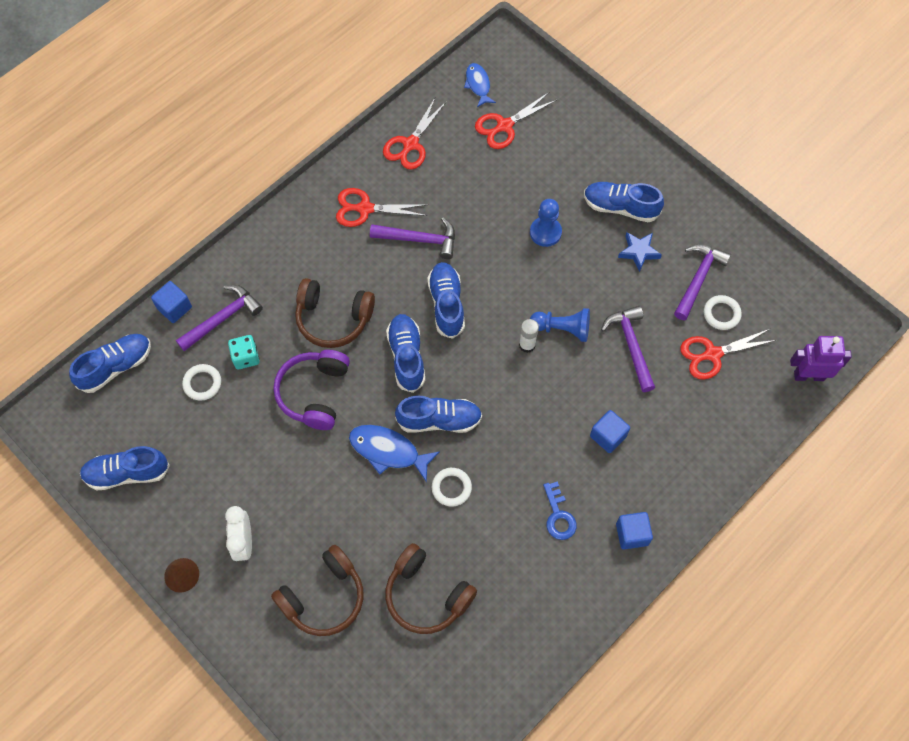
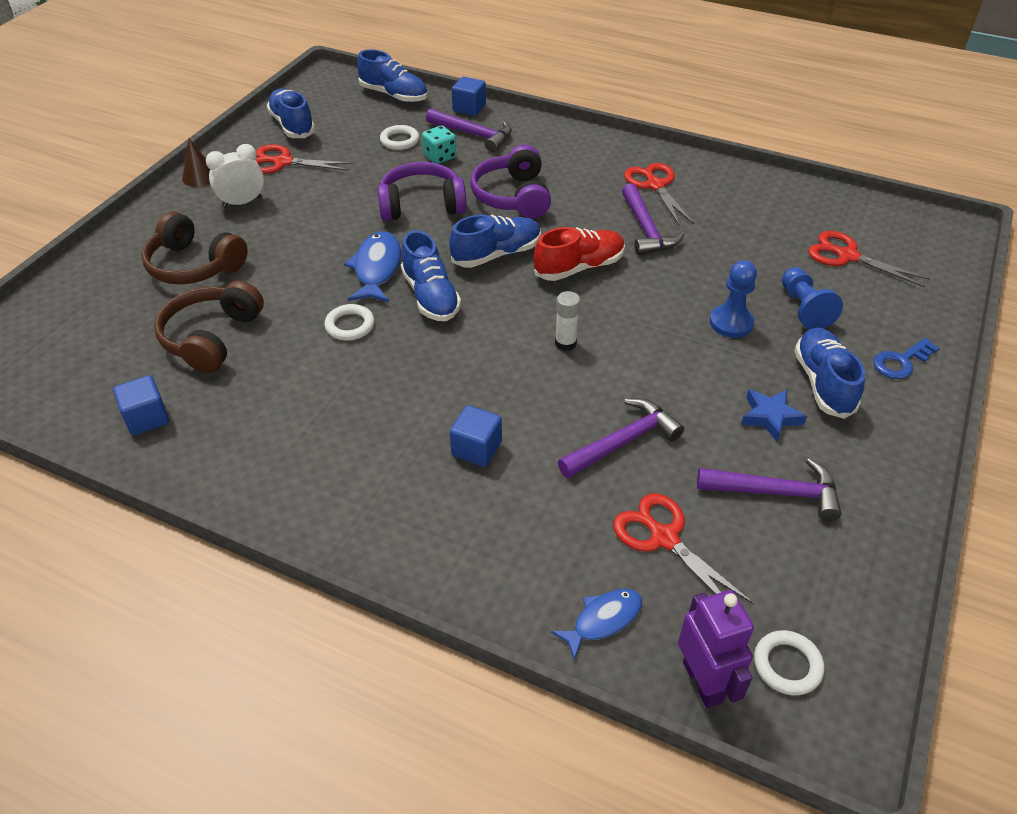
camera: 70 degrees right, 20 degrees down
brown headphones [295,278,375,348] -> purple headphones [470,145,551,218]
red scissors [383,98,447,170] -> red scissors moved to [255,144,353,174]
blue shoe [427,262,465,339] -> red shoe [534,227,625,281]
blue fish [464,63,496,107] -> blue fish moved to [551,589,642,660]
blue pawn [530,308,590,342] -> blue pawn moved to [782,267,843,329]
blue key [543,481,577,540] -> blue key moved to [873,338,939,379]
blue cube [616,512,653,549] -> blue cube moved to [113,375,169,436]
white ring [704,295,742,330] -> white ring moved to [754,630,824,695]

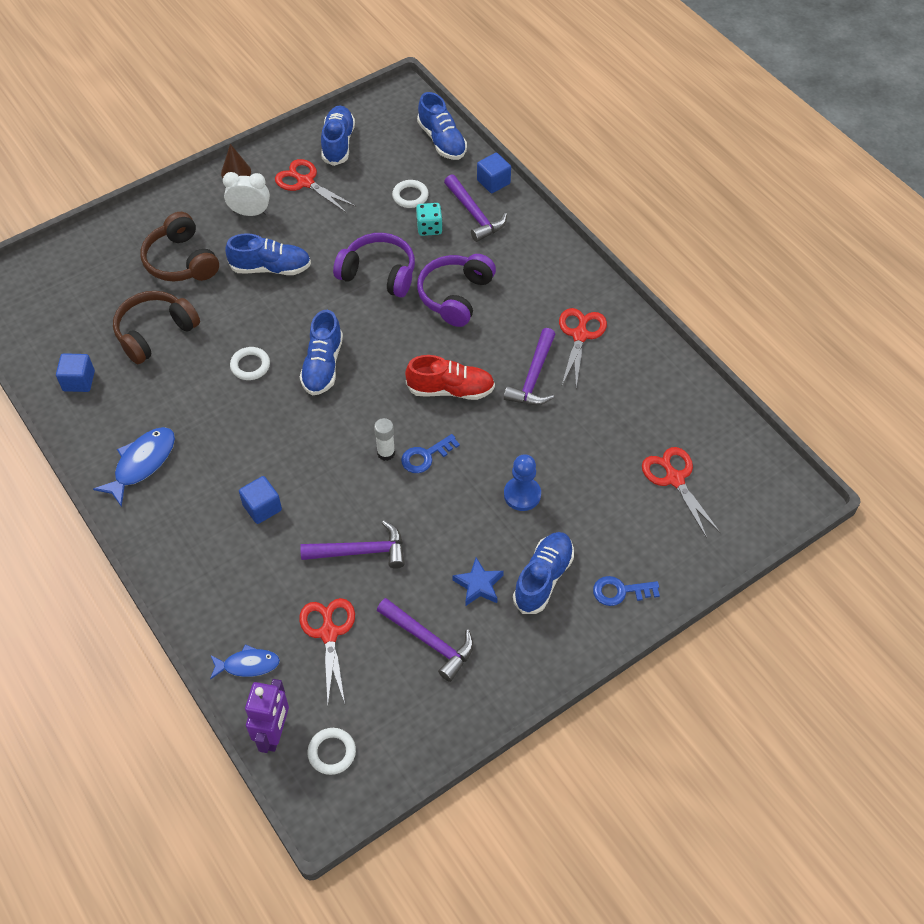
camera: 30 degrees right, 10 degrees up
blue fish [344,231,401,302] -> blue fish moved to [93,427,175,507]
blue shoe [449,215,541,268] -> blue shoe moved to [225,233,311,275]
blue pawn [782,267,843,329] -> none
none -> blue key [401,434,460,473]

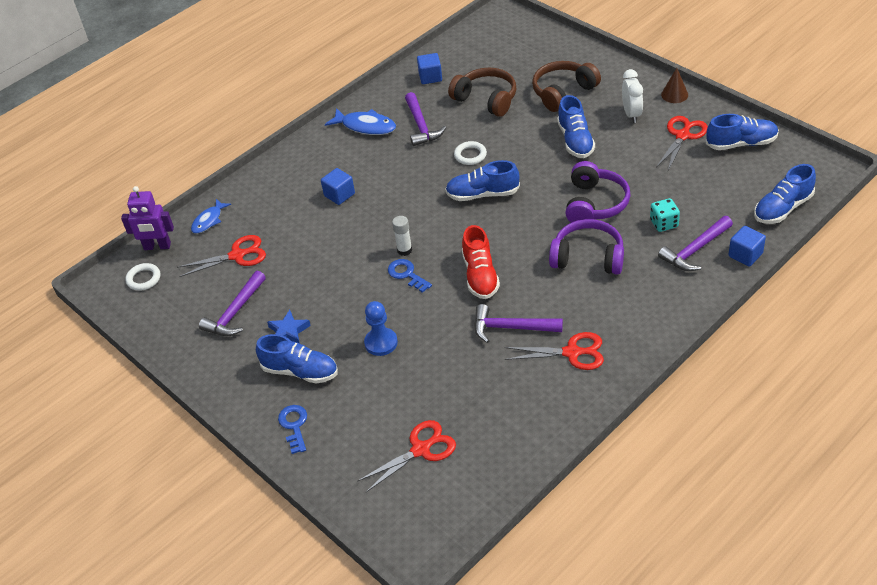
camera: 85 degrees right, 10 degrees down
blue fish [210,644,280,680] -> blue fish turned 45 degrees clockwise [191,199,231,234]
purple hammer [300,520,405,569] -> purple hammer moved to [405,92,446,146]
white ring [392,180,429,208] -> none

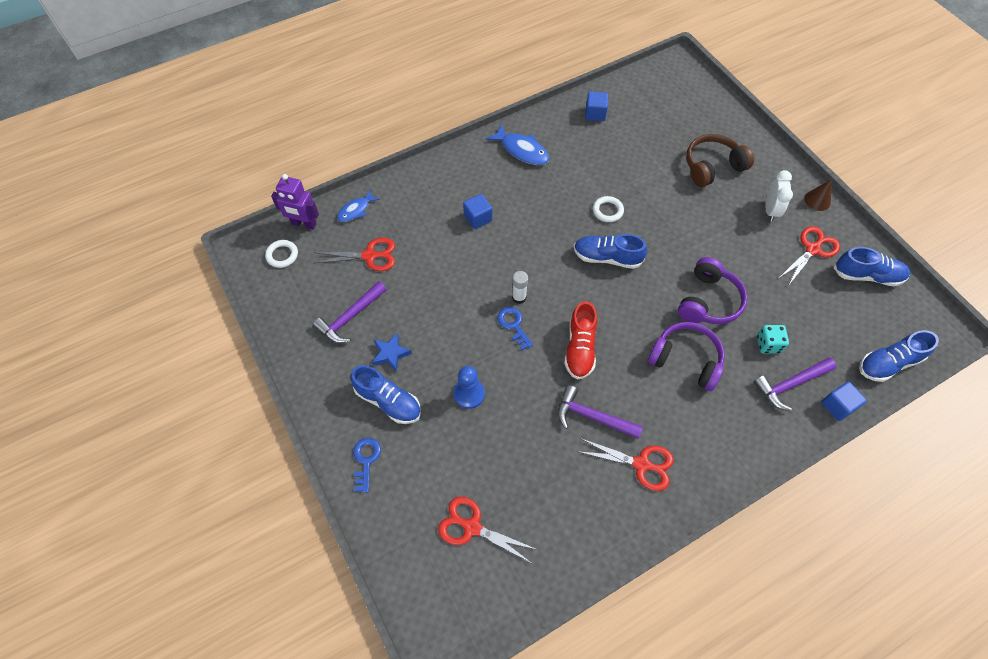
camera: 10 degrees right, 15 degrees up
red scissors [357,420,456,492] -> red scissors turned 135 degrees counterclockwise [438,497,538,563]
purple hammer [405,92,446,146] -> none
brown headphones [448,68,516,117] -> none
blue shoe [557,95,595,158] -> none

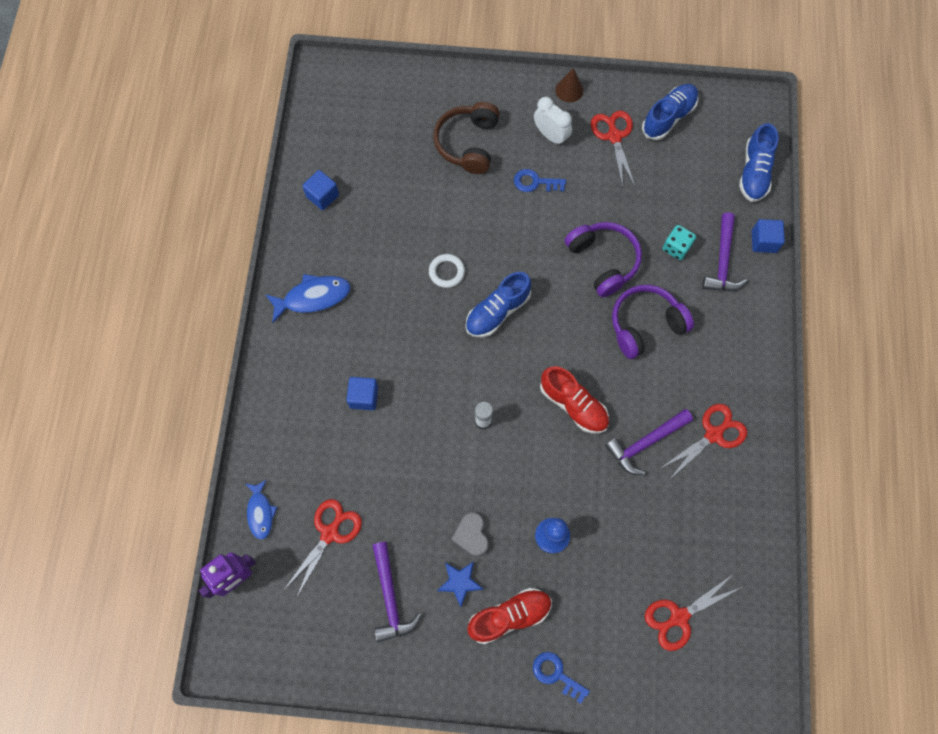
camera: 55 degrees left, 10 degrees up
white ring [265,240,298,268] -> none
blue shoe [351,365,421,424] -> red shoe [467,588,552,644]
blue key [497,307,533,350] -> blue key moved to [514,169,566,192]
none -> grey heart [451,512,488,556]

